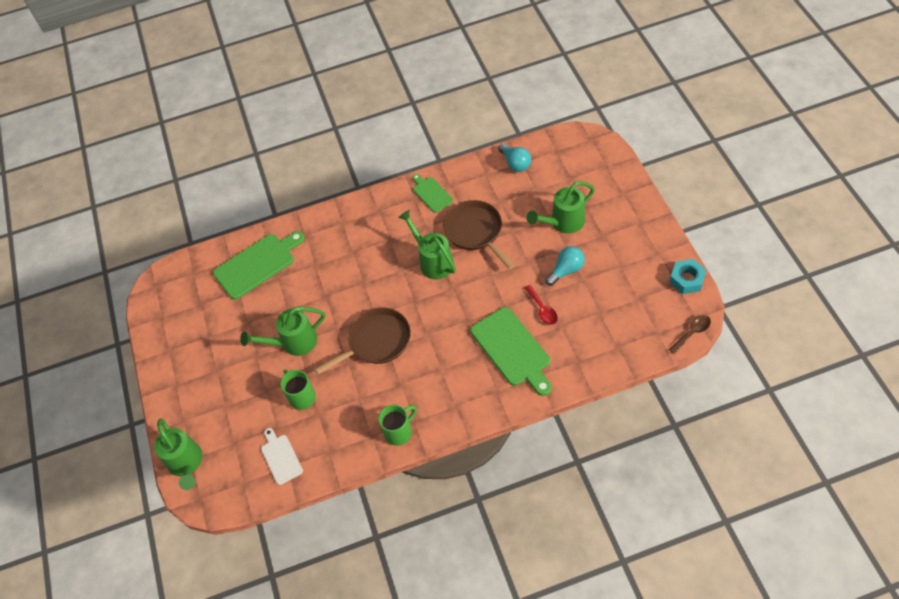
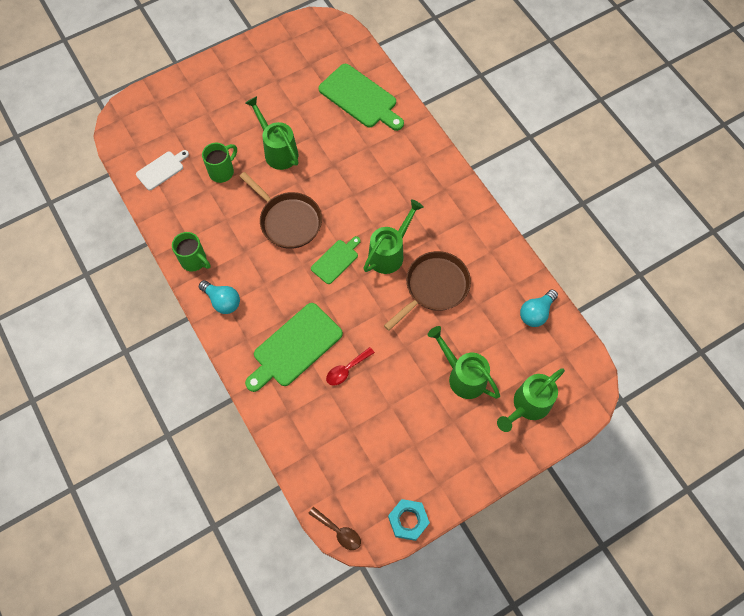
camera: 70 degrees right, 10 degrees up
green watering can [154,419,203,490] -> green watering can moved to [497,368,565,432]
green cutting board [413,174,453,213] -> green cutting board moved to [311,236,361,284]
turquoise light bulb [545,246,585,286] -> turquoise light bulb moved to [199,280,240,314]

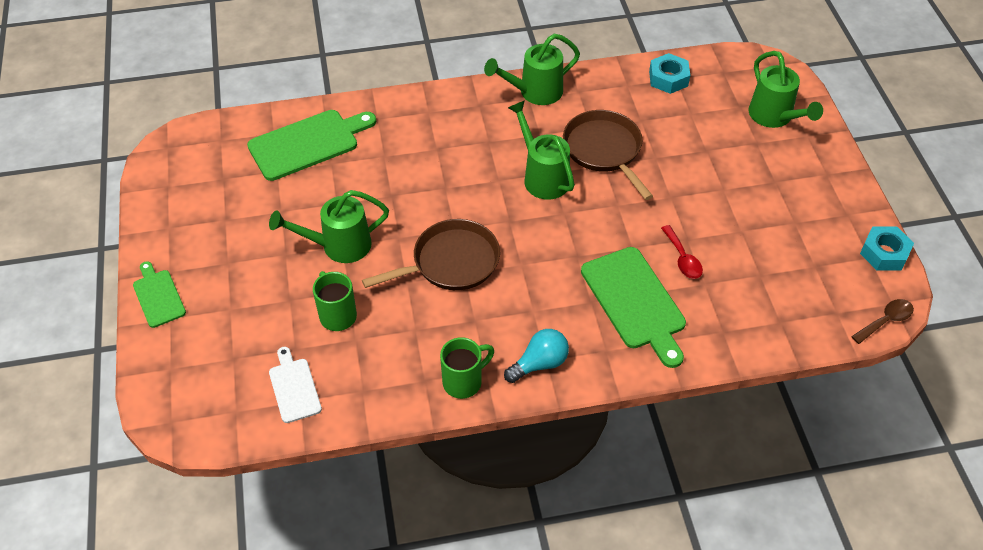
camera: 70 degrees left, 15 degrees down
green cutting board [311,236,361,284] -> green cutting board moved to [133,261,186,328]
green watering can [427,326,500,399] -> green watering can moved to [484,34,580,105]
turquoise light bulb [520,289,558,327] -> turquoise nut [649,53,690,94]

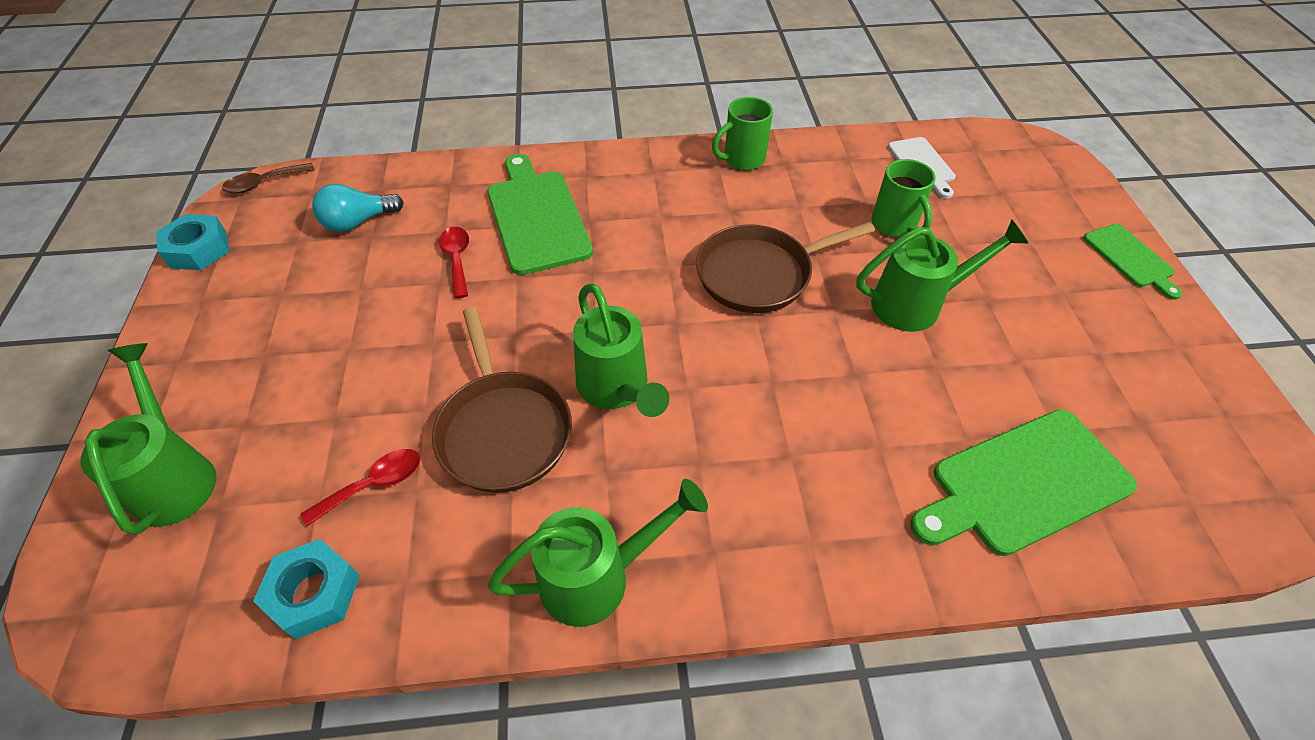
camera: 175 degrees left, 0 degrees up
turquoise light bulb [504,329,569,383] -> turquoise light bulb moved to [312,184,404,232]
none -> red spoon [301,449,420,526]

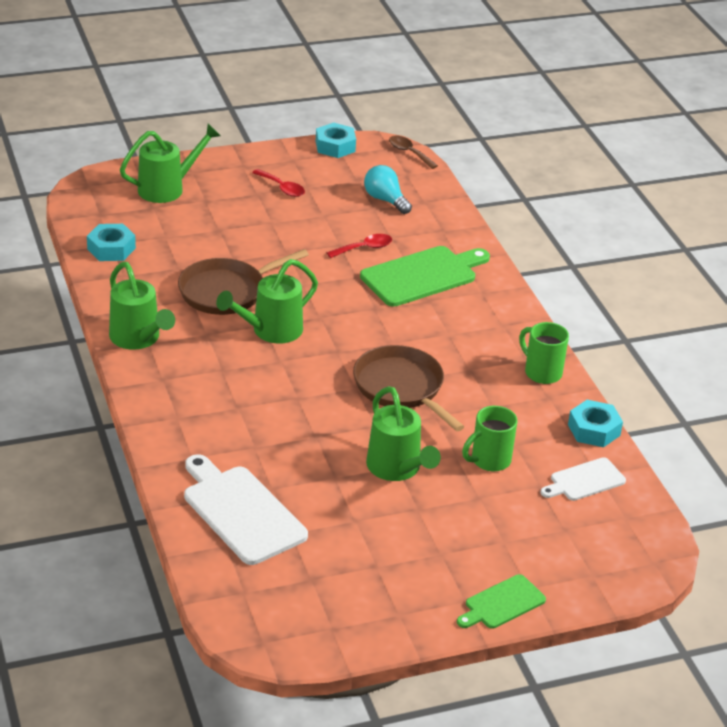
camera: 75 degrees right, 15 degrees down
red spoon [301,449,420,526] -> red spoon moved to [252,169,305,197]
green cutting board [910,409,1137,556] -> white cutting board [184,454,308,565]
none -> turquoise nut [568,400,623,447]

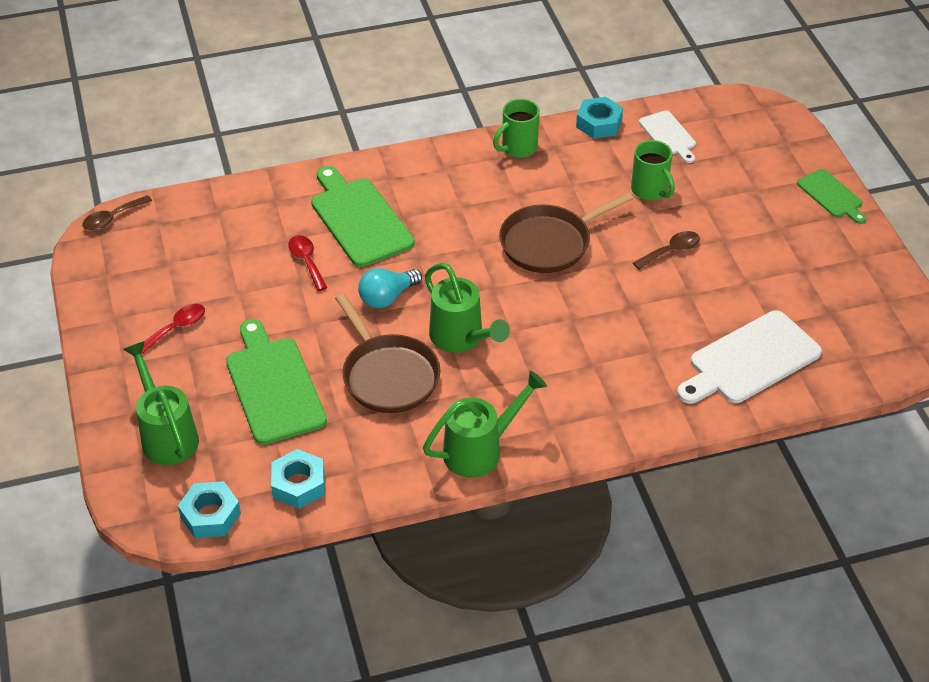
camera: 85 degrees left, 10 degrees up
turquoise nut [316,123,356,158] -> turquoise nut moved to [178,481,241,538]
turquoise light bulb [364,165,412,214] -> turquoise light bulb moved to [358,268,422,308]
green watering can [366,386,441,481] -> brown spoon [633,231,700,270]
none -> green cutting board [226,319,327,445]

